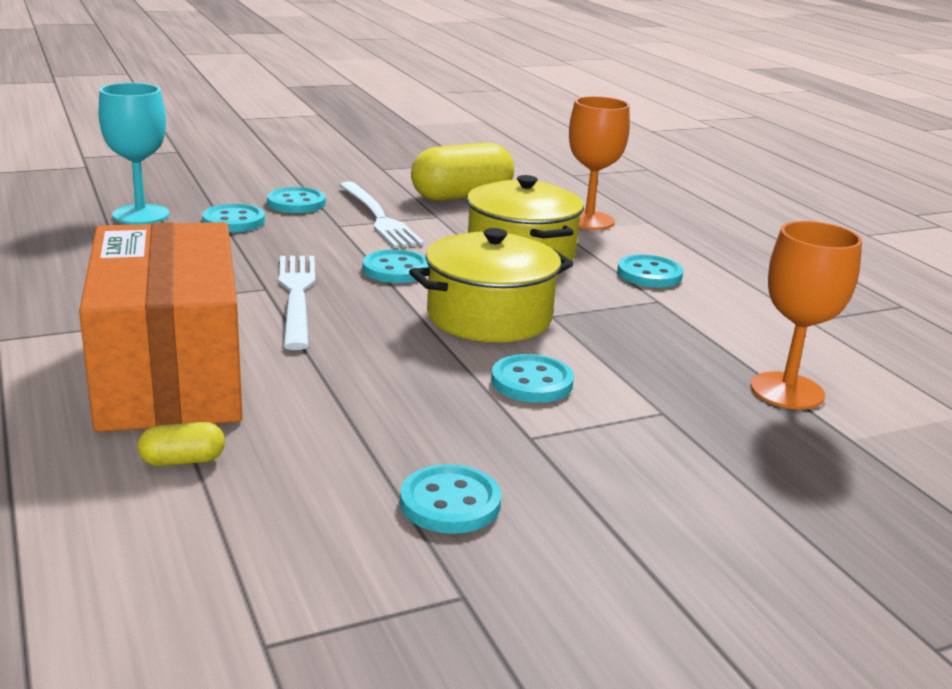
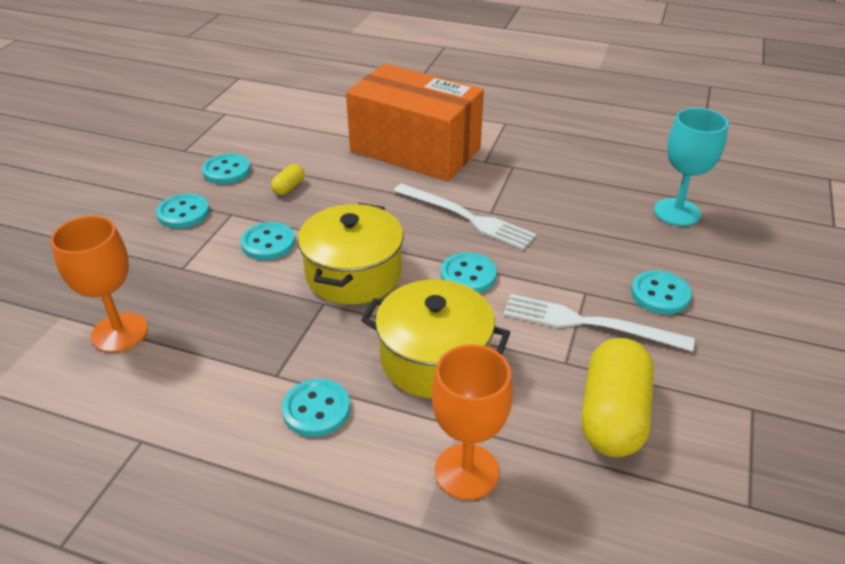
camera: 135 degrees right, 15 degrees up
yellow capsule [137,422,225,466] -> yellow capsule moved to [271,164,304,195]
turquoise button [202,204,265,232] -> turquoise button moved to [156,193,209,229]

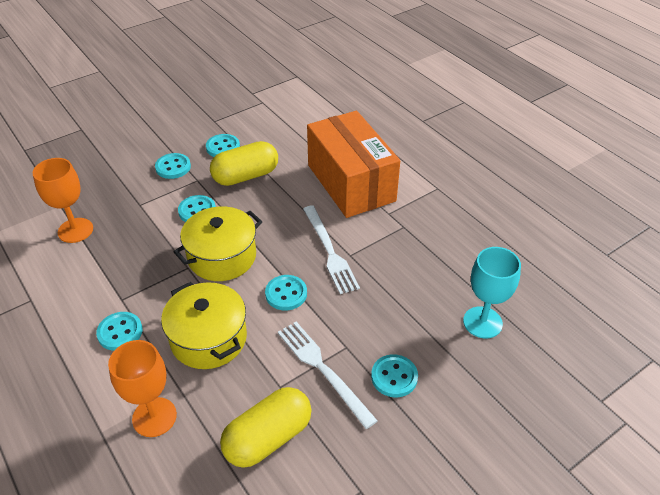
camera: 35 degrees right, 5 degrees up
yellow capsule [271,164,304,195] -> yellow capsule [210,141,278,186], size x2.29

